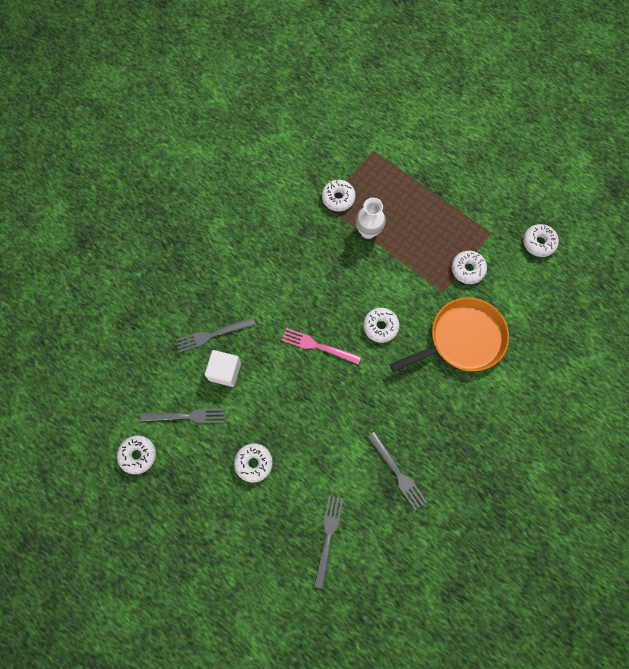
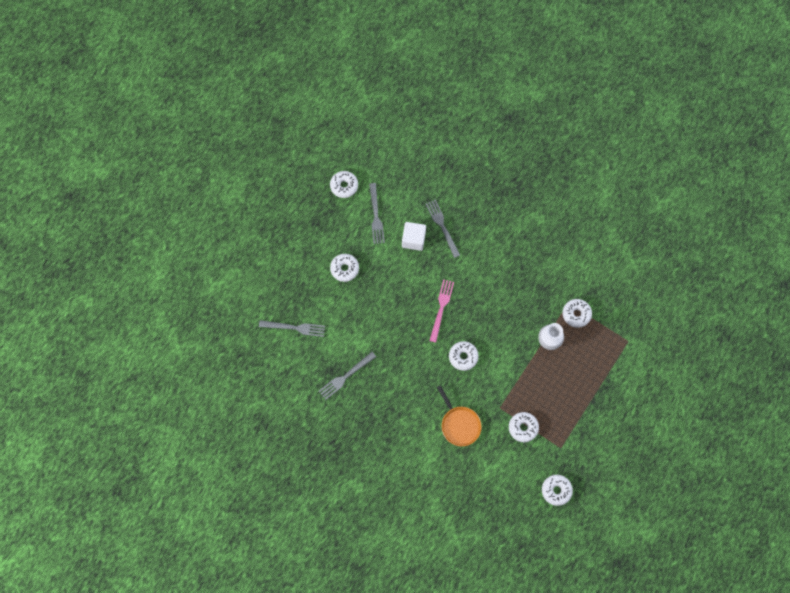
camera: 85 degrees right, 0 degrees up
orange pan [390,298,509,372] -> orange pan [437,385,482,446], size x0.63

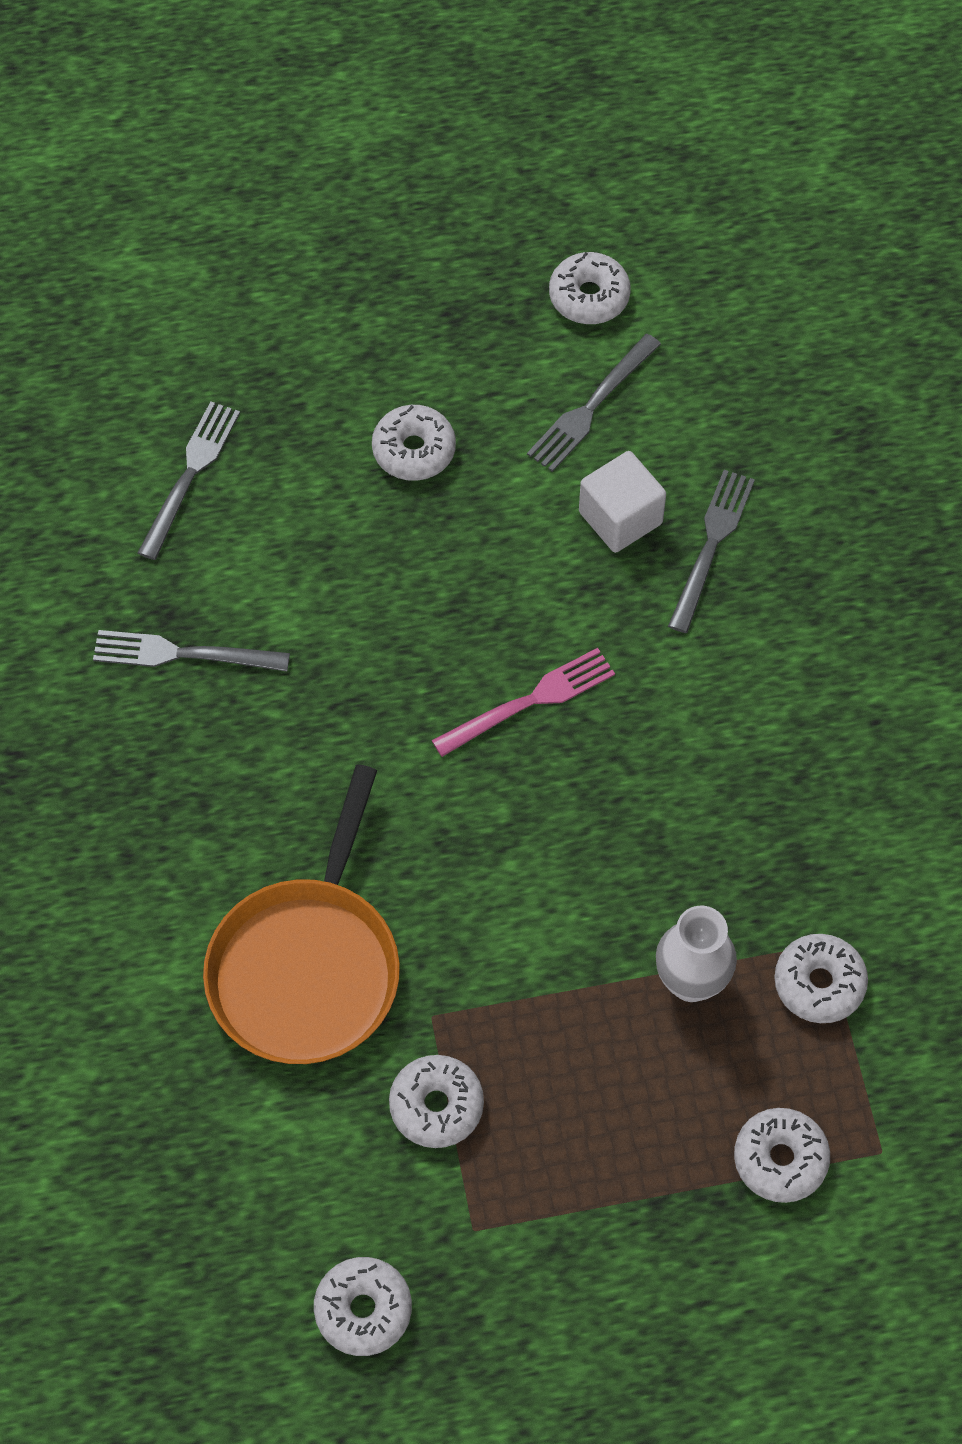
camera: 45 degrees right, 10 degrees down
grey fork [259,320,325,337] -> grey fork turned 120 degrees counterclockwise [138,401,240,560]
orange pan [437,385,482,446] -> orange pan [203,764,400,1064], size x1.60
white donut [449,341,479,371] -> white donut moved to [734,1108,830,1203]

